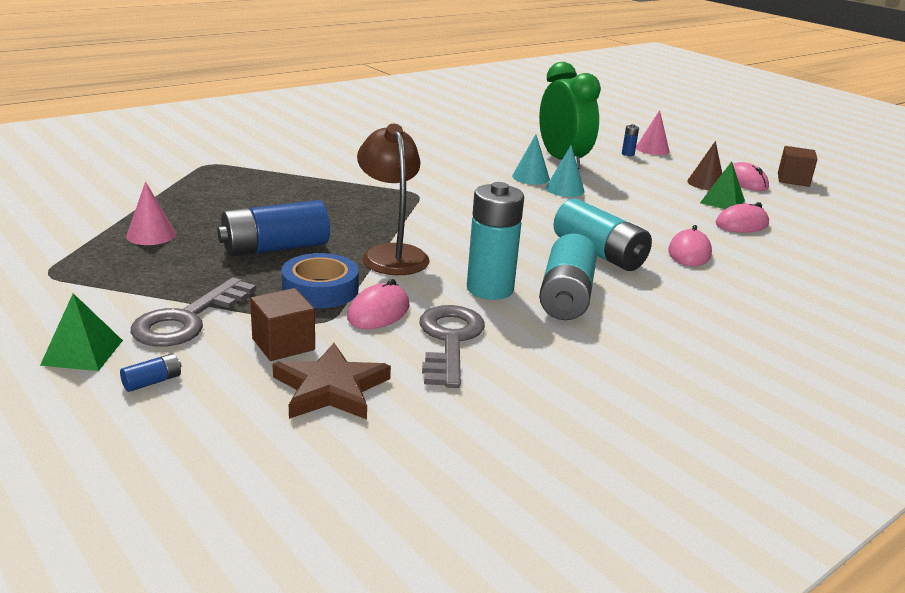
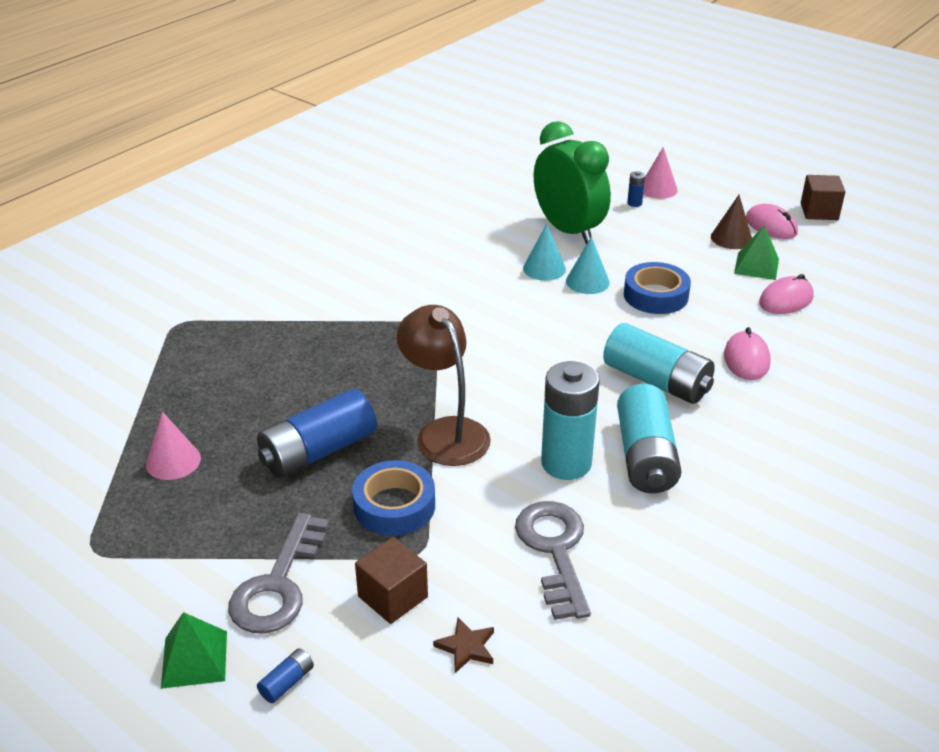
camera: 10 degrees left, 10 degrees up
brown star [272,343,391,419] -> brown star [433,618,494,673], size x0.52
pink mouse [347,279,410,329] -> none
none -> blue tape [624,262,691,314]

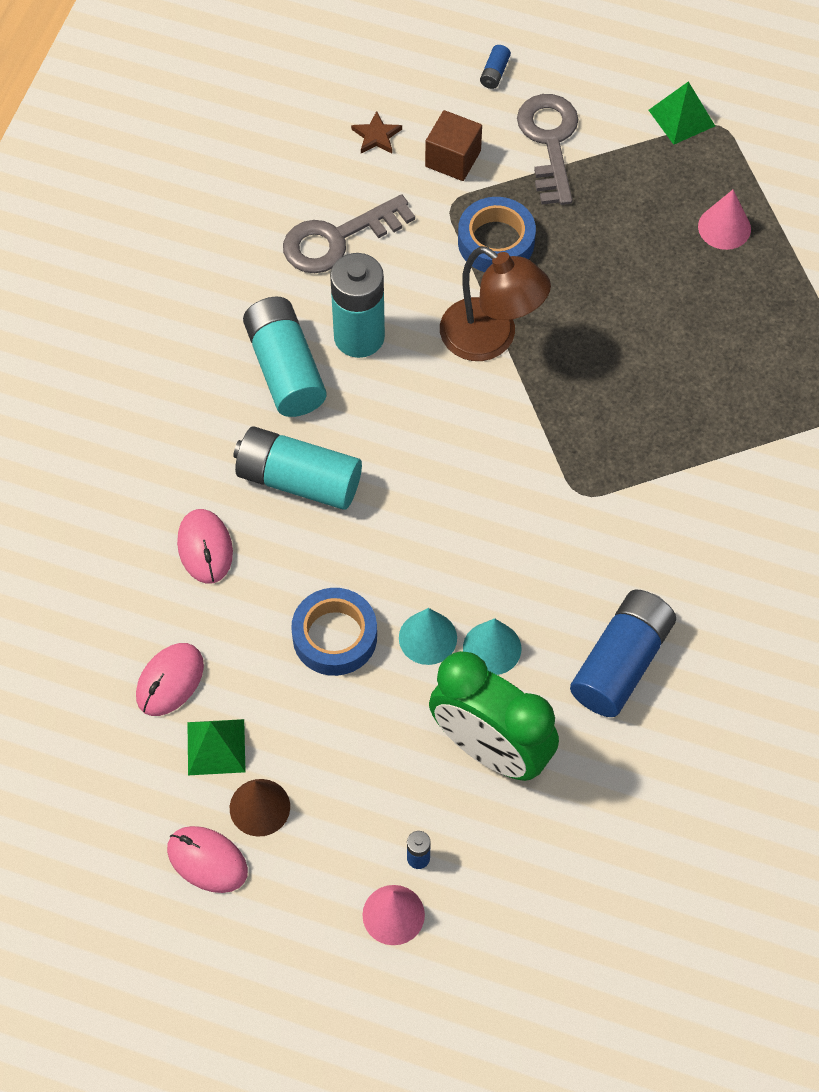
camera: 160 degrees right, 25 degrees up
green pyramid [161,612,227,689] -> green pyramid moved to [649,81,715,145]
blue battery [257,389,377,478] -> blue battery moved to [570,590,676,717]
grey key [515,501,591,620] -> grey key turned 90 degrees clockwise [283,194,415,273]
brown cube [801,175,845,220] -> none

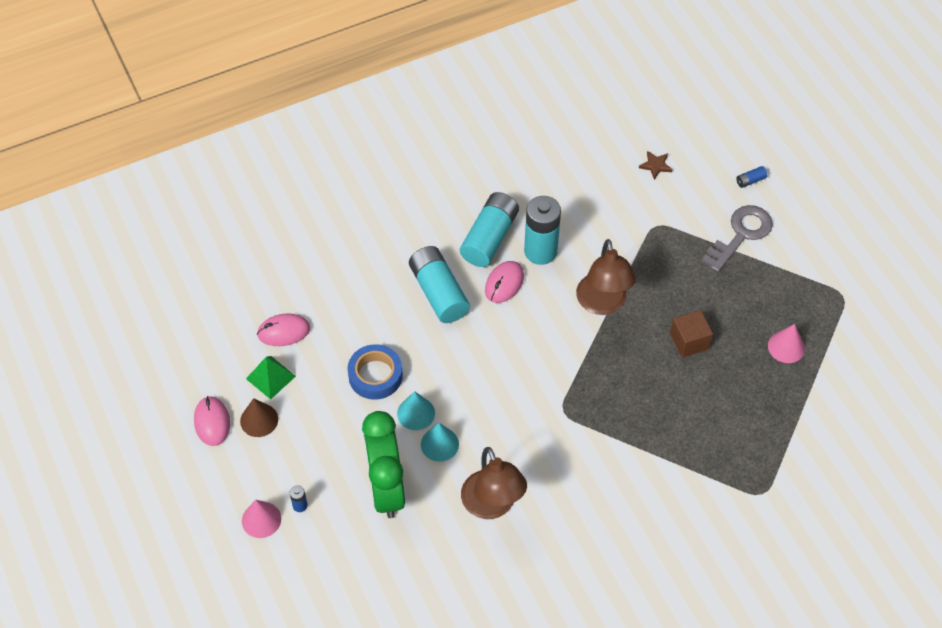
camera: 45 degrees right, 5 degrees down
pink mouse [177,509,233,584] -> pink mouse moved to [485,261,524,303]
grey key [283,194,415,273] -> none
brown cube [425,110,482,181] -> brown cube moved to [670,310,713,358]
blue tape [458,197,536,272] -> none
blue battery [570,590,676,717] -> brown lamp [461,447,527,519]
green pyramid [649,81,715,145] -> none

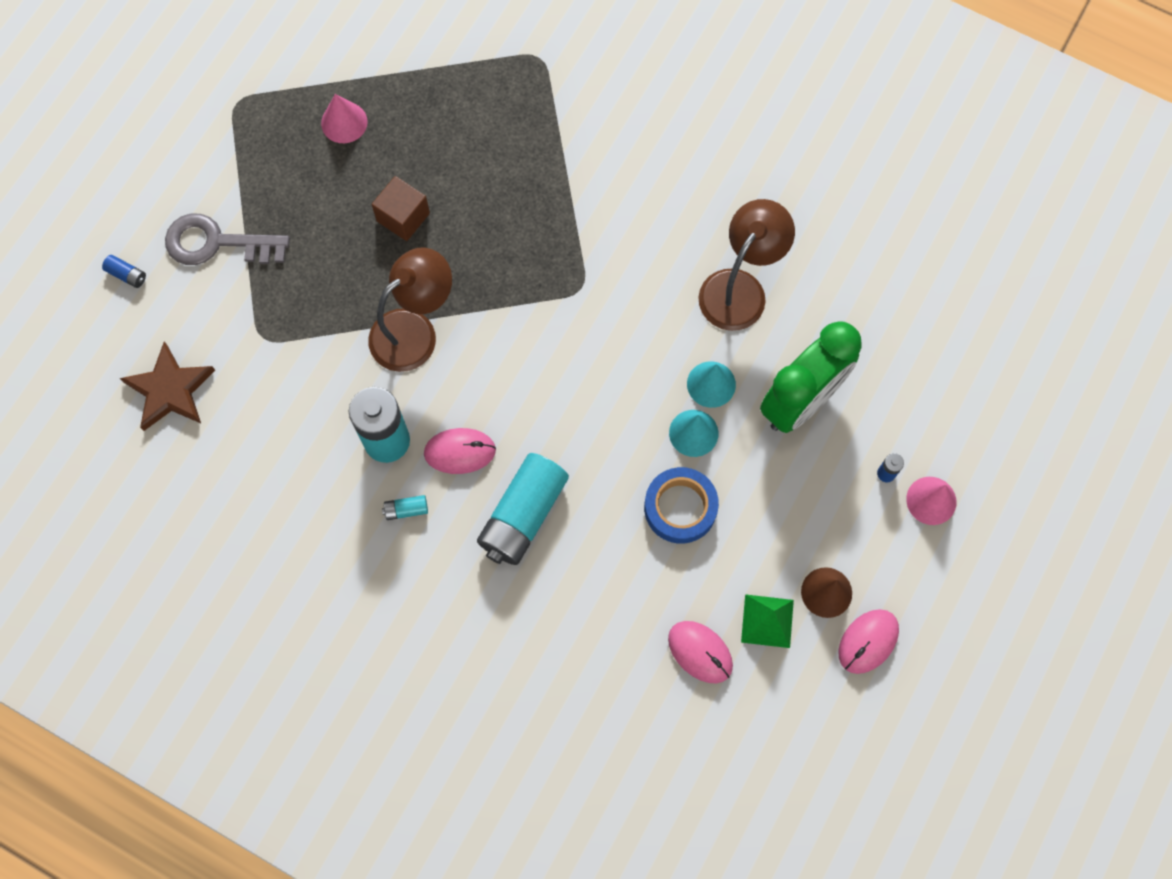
camera: 125 degrees left, 15 degrees up
turquoise battery [460,192,519,267] -> turquoise battery [382,495,428,520], size x0.40
brown star [639,151,673,180] -> brown star [120,341,215,431], size x1.91

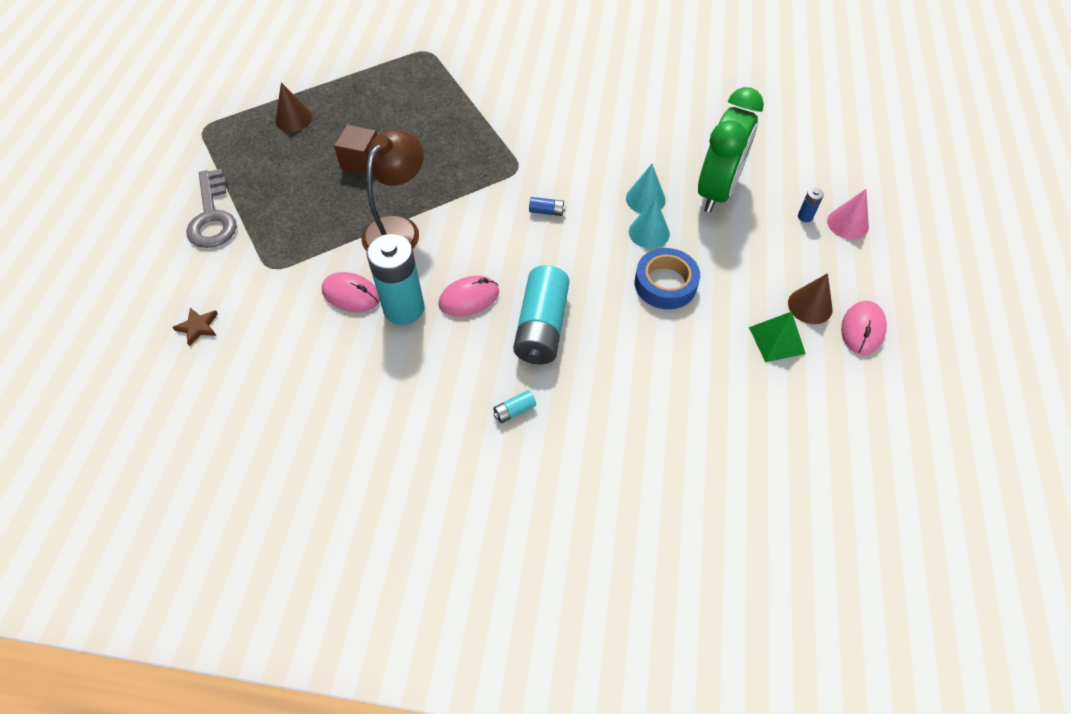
camera: 20 degrees left, 15 degrees down
blue battery [102,255,146,288] -> blue battery moved to [529,197,566,216]
brown star [120,341,215,431] -> brown star [172,308,218,346], size x0.52
grey key [165,213,290,265] -> grey key turned 90 degrees counterclockwise [186,168,237,248]
pink cone [321,94,368,143] -> brown cone [275,82,313,132]
turquoise battery [382,495,428,520] -> turquoise battery moved to [493,390,536,423]
pink mouse [668,621,733,683] -> pink mouse moved to [322,272,380,312]
brown lamp [698,199,795,331] -> none

